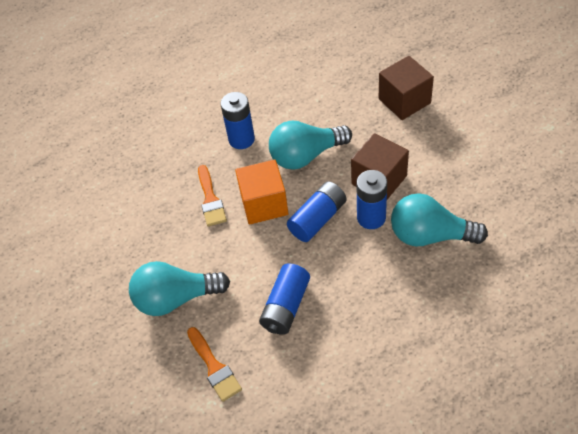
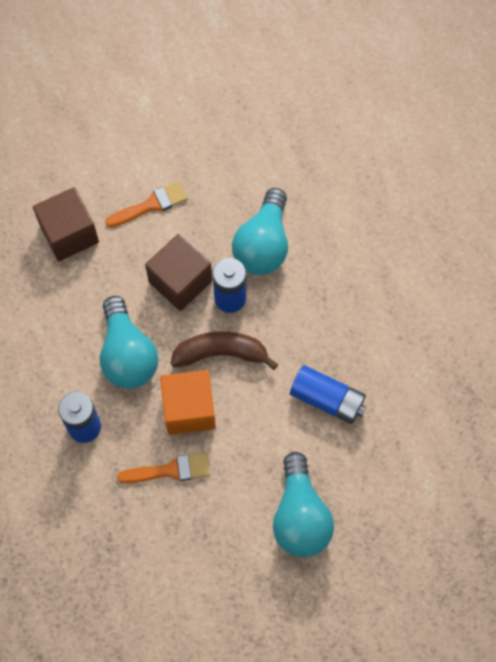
camera: 90 degrees left, 15 degrees up
orange brush [187,327,242,402] -> orange brush moved to [105,181,188,227]
blue battery [287,181,346,242] -> brown banana [170,331,278,370]

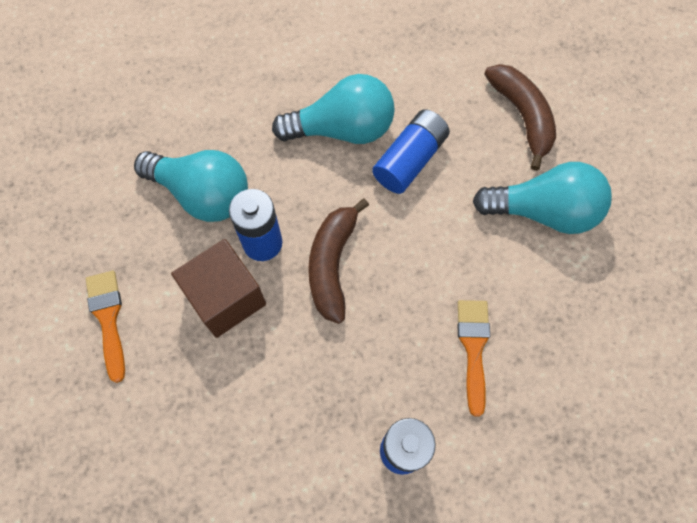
camera: 80 degrees left, 0 degrees up
brown cube [33,187,99,261] -> none
turquoise light bulb [100,296,158,389] -> turquoise light bulb moved to [272,74,395,144]
orange cube [160,370,216,435] -> none
none -> brown banana [484,64,556,171]

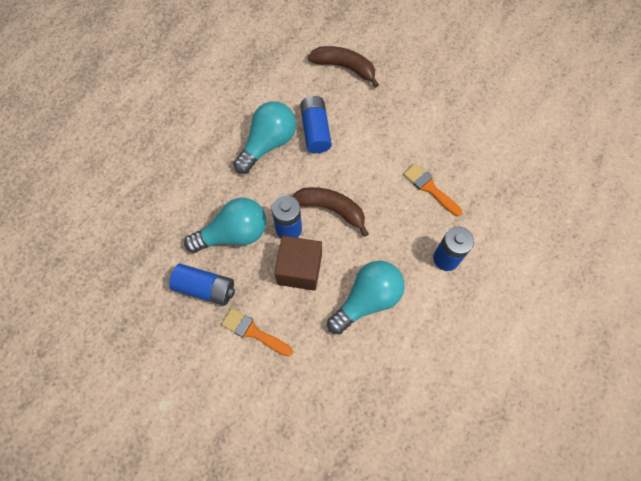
camera: 45 degrees left, 0 degrees up
brown banana [308,198,369,324] -> brown banana turned 150 degrees clockwise [293,187,369,237]
turquoise light bulb [473,162,612,234] -> turquoise light bulb moved to [327,261,405,334]
none -> blue battery [169,264,235,306]

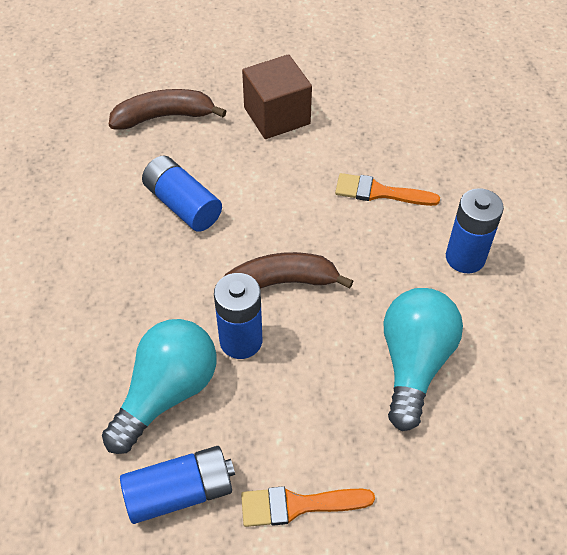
camera: 35 degrees left, 15 degrees down
turquoise light bulb [233,101,296,174] -> none
brown cube [274,236,322,291] -> brown cube moved to [242,54,312,139]

